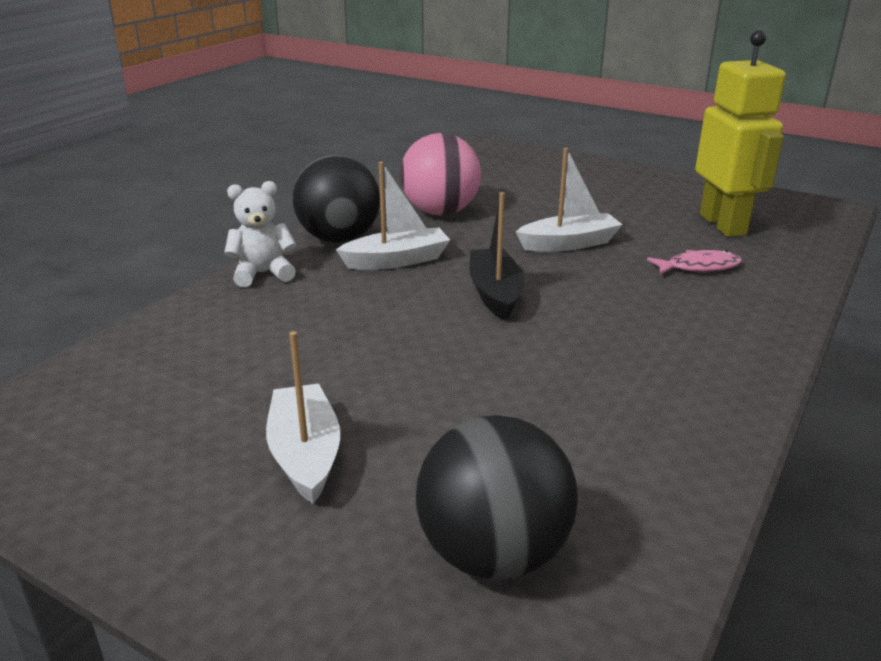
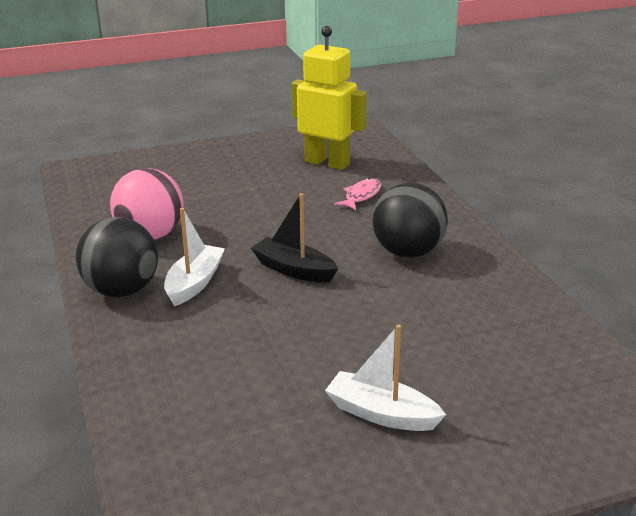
camera: 50 degrees left, 0 degrees up
white teddy bear [224,181,296,287] -> none
black ball [416,415,578,580] -> black ball moved to [372,183,448,258]
white boat [516,148,623,252] -> none

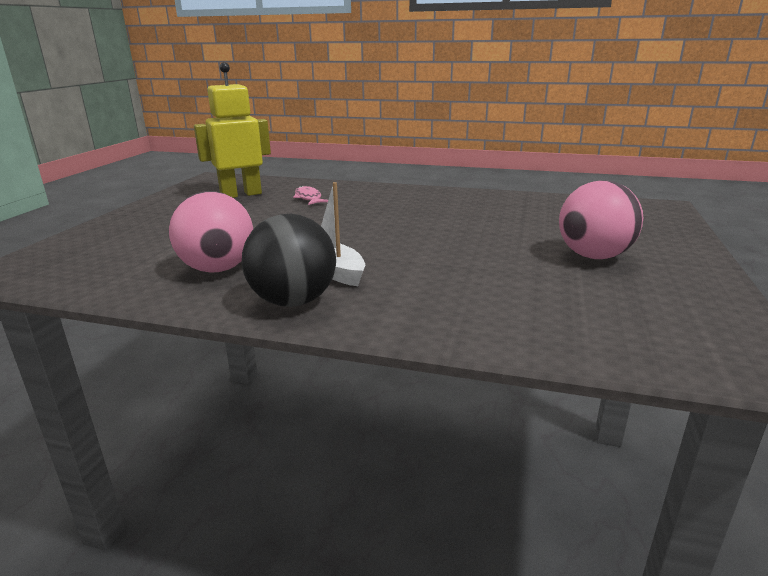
camera: 55 degrees left, 5 degrees down
black boat [251,193,338,283] -> none
white boat [325,325,446,431] -> pink ball [559,180,643,259]
black ball [372,183,448,258] -> none

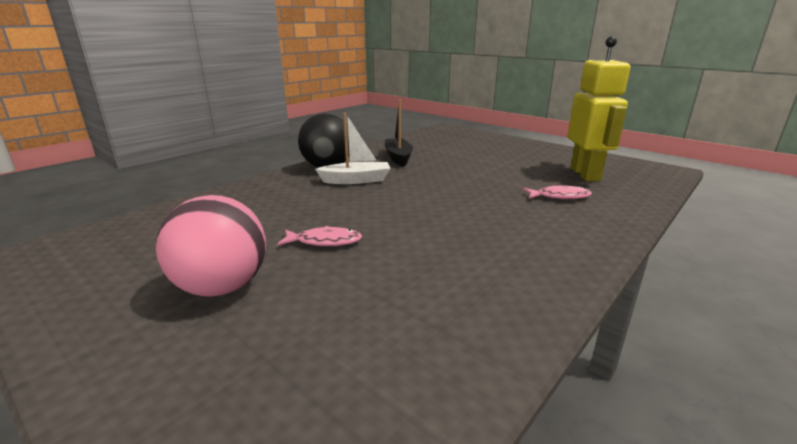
camera: 115 degrees right, 0 degrees up
pink ball [169,191,253,273] -> black boat [385,100,413,167]
none -> pink fish [277,226,362,246]

